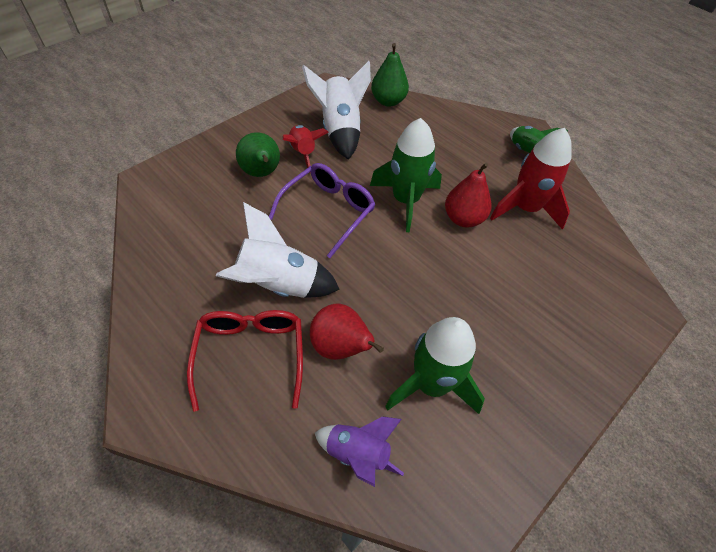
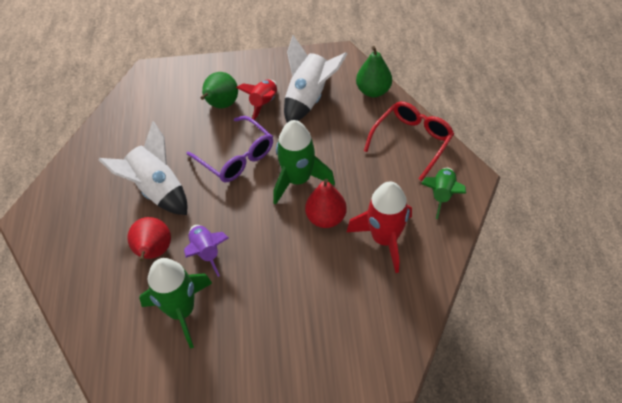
camera: 45 degrees right, 0 degrees up
red glasses [187,310,303,412] -> red glasses moved to [364,101,454,181]
purple glasses [269,163,375,258] -> purple glasses turned 60 degrees clockwise [187,116,273,182]
purple rocket [315,417,404,487] -> purple rocket moved to [184,225,229,277]

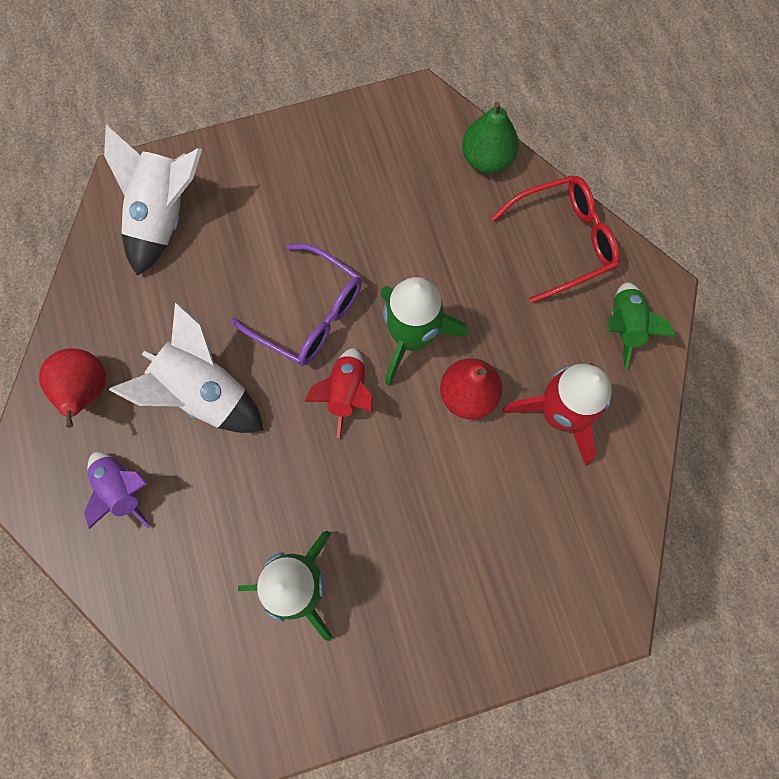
camera: 15 degrees left, 20 degrees up
red pear [127,217,171,261] -> red pear moved to [39,348,106,428]
purple rocket [184,225,229,277] -> purple rocket moved to [84,452,150,529]
green pear [200,72,238,108] -> none
red rocket [236,80,277,120] -> red rocket moved to [305,348,373,438]
white rocket [284,35,347,123] -> white rocket moved to [104,125,202,276]
red glasses [364,101,454,181] -> red glasses turned 45 degrees clockwise [491,175,620,303]

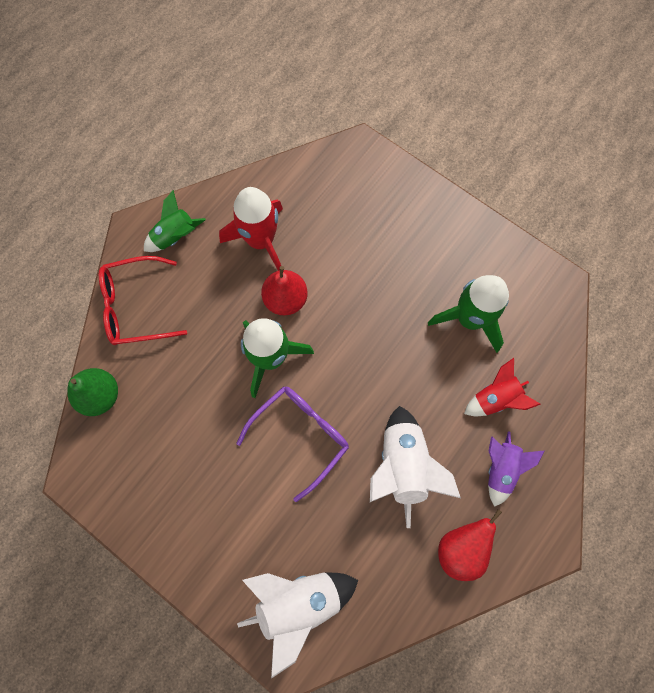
camera: 125 degrees left, 0 degrees up
purple glasses [231,244,362,366] -> purple glasses turned 45 degrees clockwise [237,386,349,502]
red rocket [305,348,373,438] -> red rocket moved to [464,358,541,416]
red glasses [491,175,620,303] -> red glasses turned 45 degrees counterclockwise [99,256,187,345]

